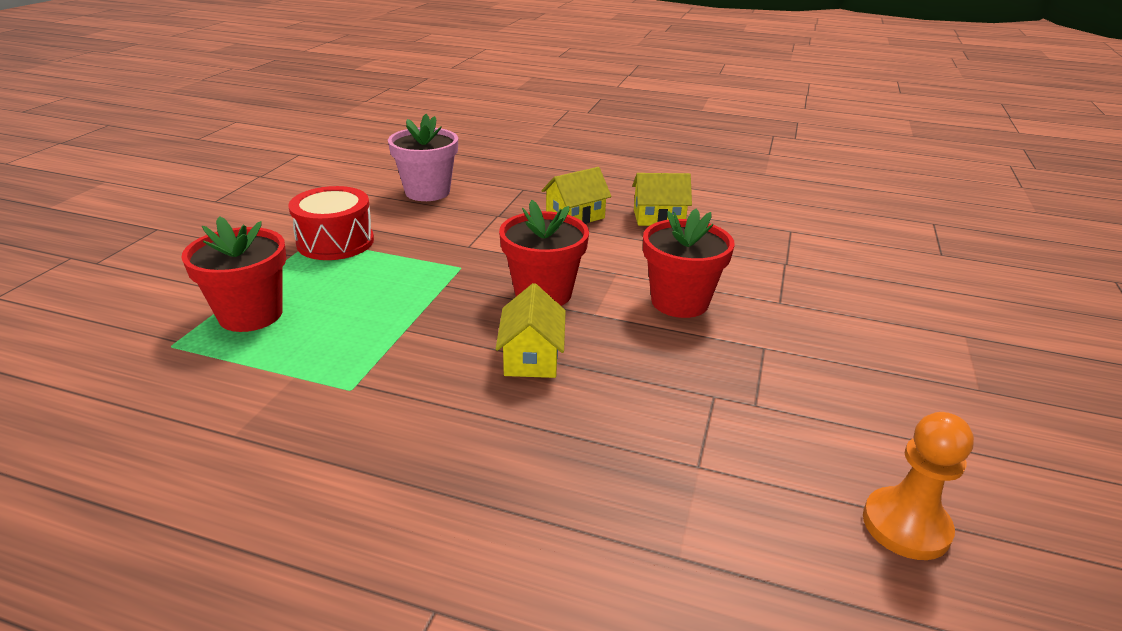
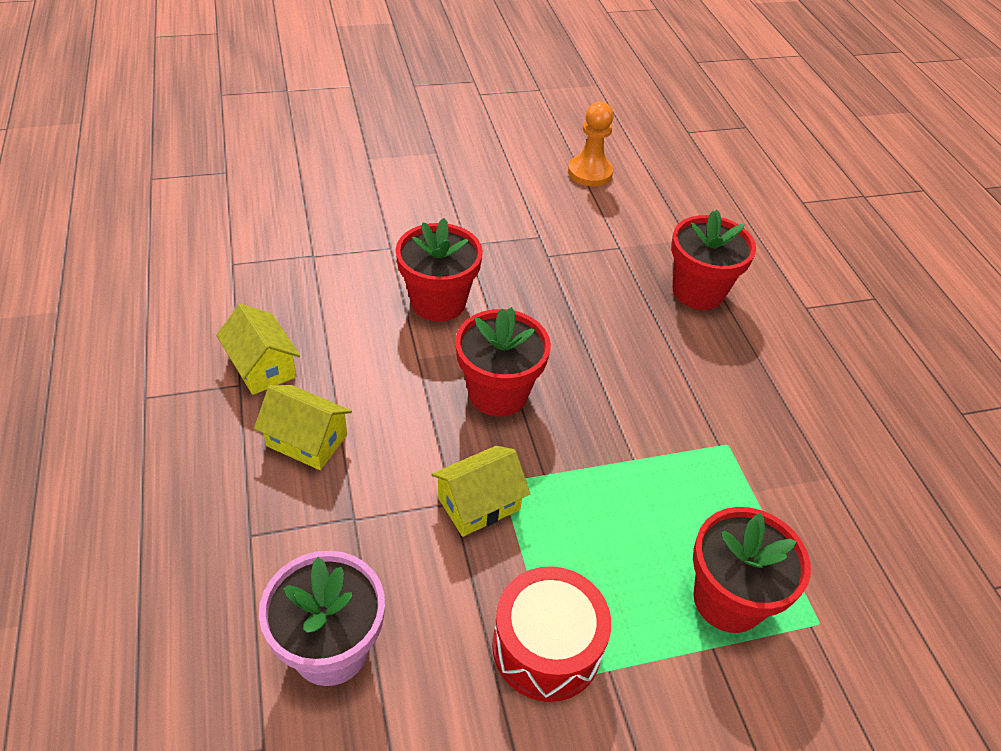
camera: 125 degrees left, 15 degrees up
yellow house [496,283,566,378] -> yellow house moved to [431,446,530,537]
none -> red flower pot [671,210,756,310]

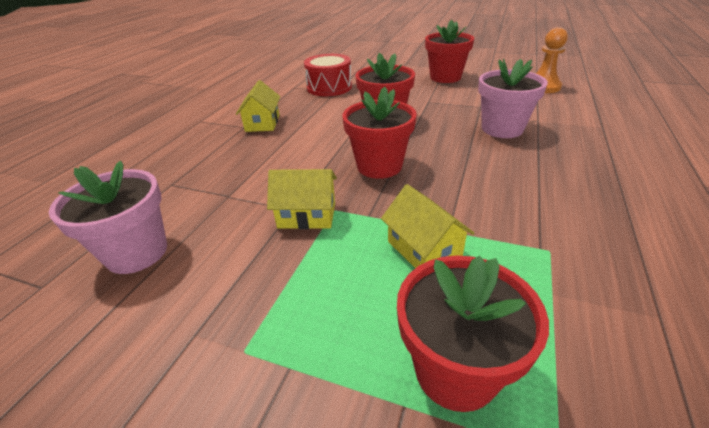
camera: 40 degrees right, 10 degrees down
yellow house [254,385,352,470] -> yellow house moved to [381,184,475,268]
red drum [492,566,611,702] -> red drum moved to [304,54,352,96]
red flower pot [671,210,756,310] -> red flower pot moved to [425,20,474,83]
none -> pink flower pot [478,59,548,138]

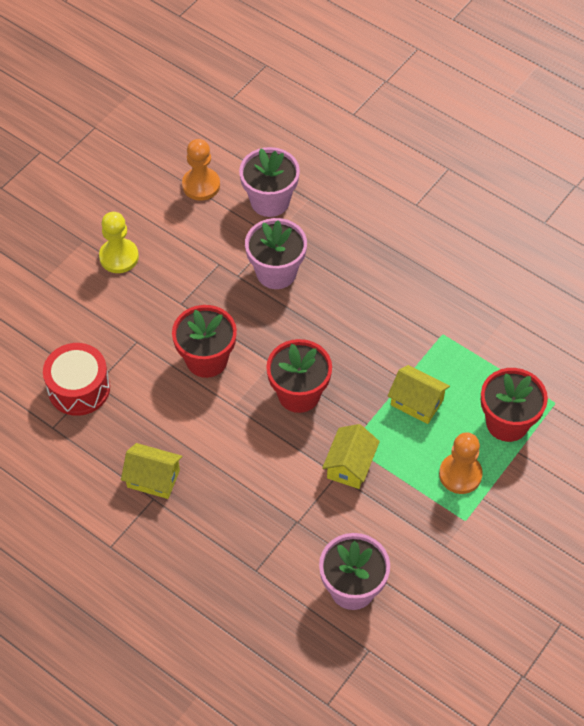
camera: 75 degrees left, 20 degrees up
yellow house [381,184,475,268] -> yellow house turned 45 degrees clockwise [388,365,450,424]
red flower pot [425,20,474,83] -> yellow pawn [99,212,139,273]
none -> pink flower pot [239,147,300,217]
none -> orange pawn [439,432,483,494]

